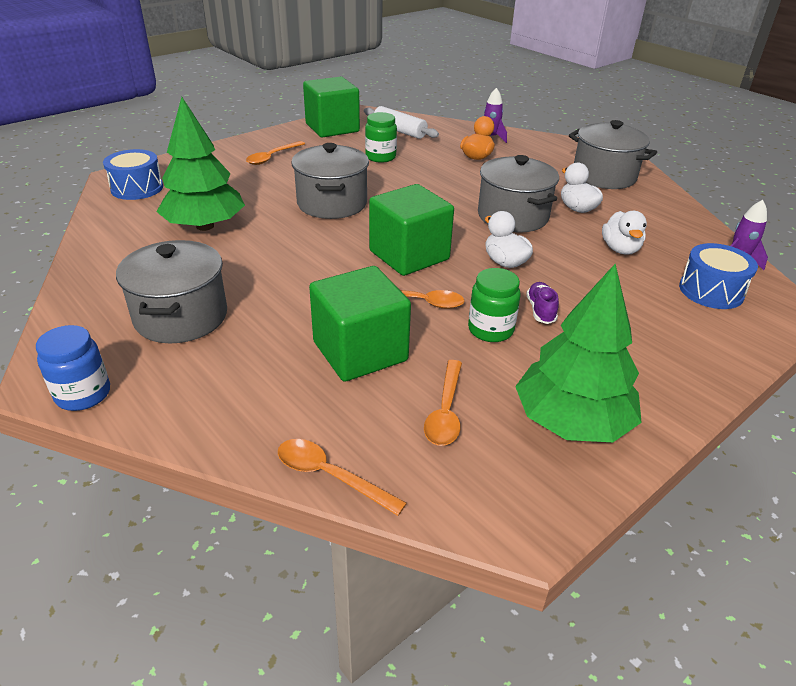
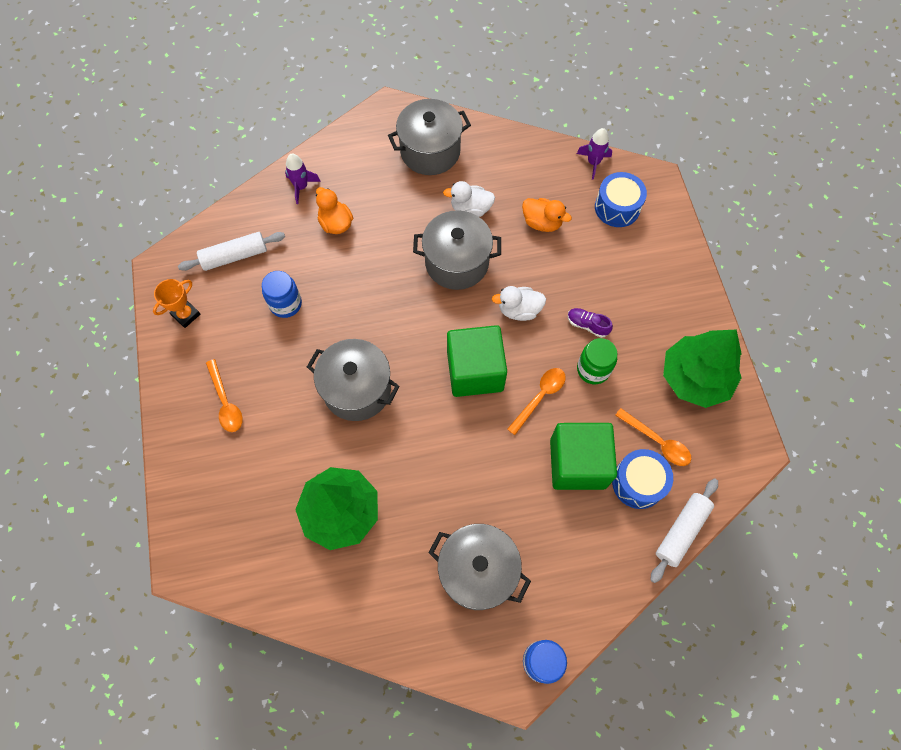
camera: 60 degrees left, 30 degrees up
blue drum [103,149,163,200] -> blue drum moved to [612,449,673,509]
orange spoon [278,439,407,516] -> white rolling pin [650,479,718,583]
green cube [303,77,360,137] -> orange trophy [153,279,200,328]
green jar [365,112,397,163] -> blue jar [262,271,302,318]
white duck [602,211,647,255] -> orange duck [522,198,572,232]

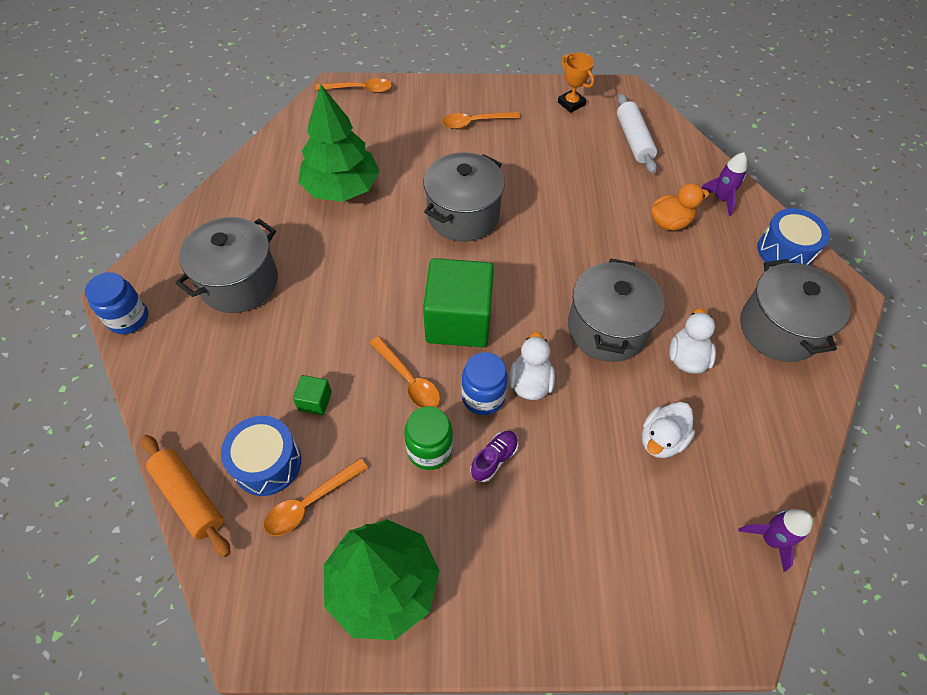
camera: 100 degrees right, 10 degrees down
blue jar [262,271,302,318] -> blue jar moved to [461,352,508,415]
orange duck [522,198,572,232] -> white duck [642,402,695,458]
green cube [550,423,617,490] -> green cube [293,375,332,415], size x0.42
blue drum [595,172,647,227] -> blue drum moved to [757,208,830,267]
white rolling pin [650,479,718,583] -> orange rolling pin [141,435,231,557]
none -> orange spoon [315,78,392,93]

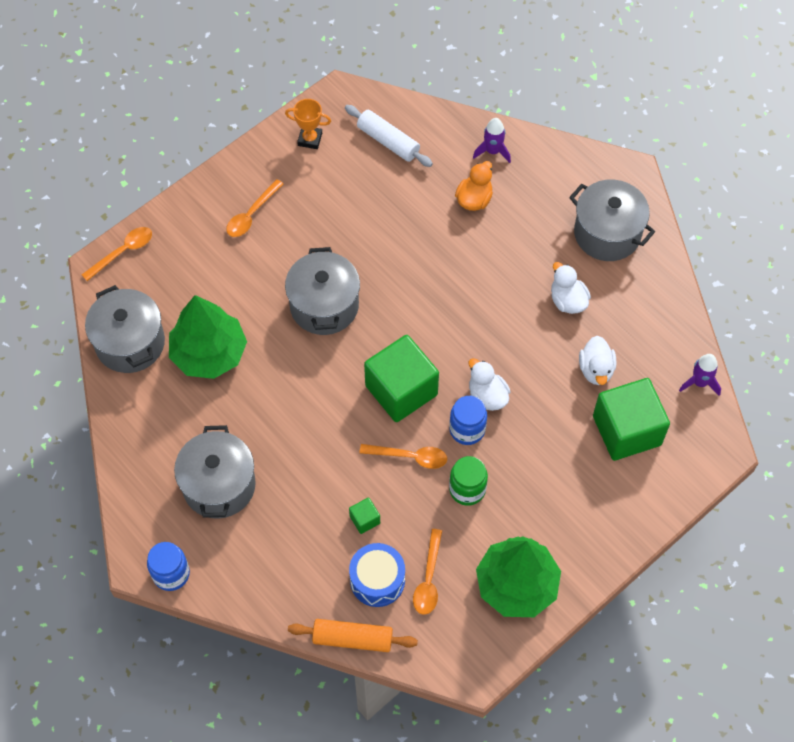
camera: 40 degrees left, 5 degrees up
purple shoe [470,431,518,482] -> none
grey pot [568,259,664,362] -> grey pot moved to [85,285,165,373]
blue drum [757,208,830,267] -> none
none -> green cube [593,378,670,461]

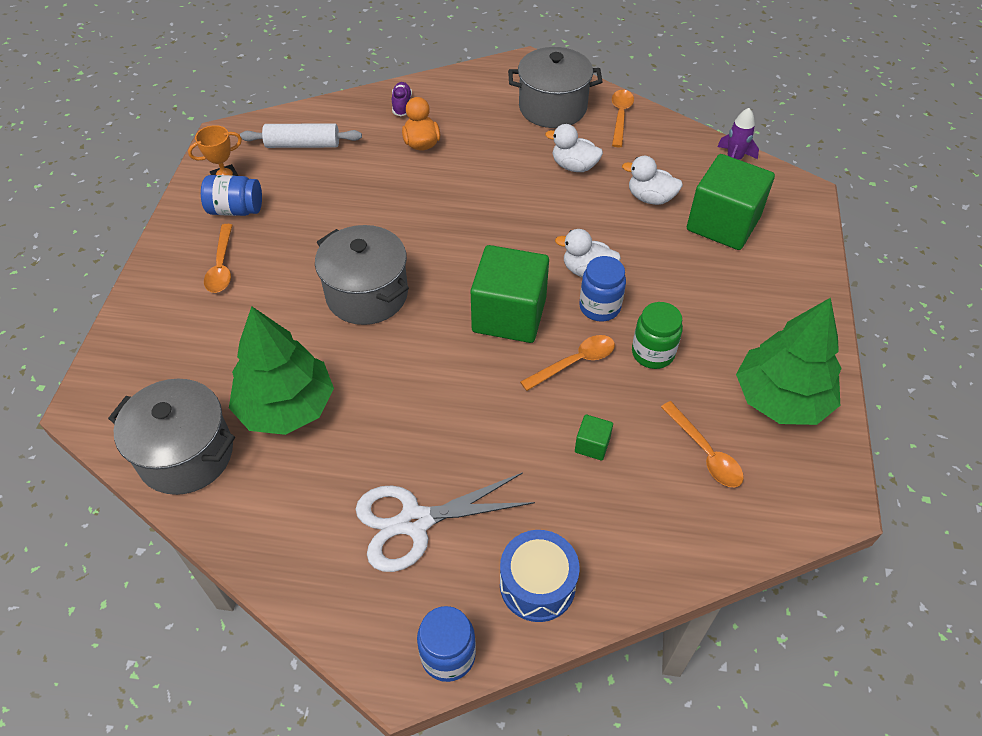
camera: 40 degrees left, 10 degrees down
orange spoon [81,227,152,281] -> orange spoon moved to [612,90,634,147]
grey pot [174,425,256,519] -> white scissors [355,472,535,572]
orange rolling pin [288,619,418,652] -> none
blue drum [349,543,405,607] -> blue drum moved to [500,530,580,622]
purple rocket [473,118,511,163] -> purple shoe [392,82,412,116]
white duck [579,336,616,385] -> white duck turned 150 degrees clockwise [622,156,683,205]
none -> blue jar [201,175,262,216]

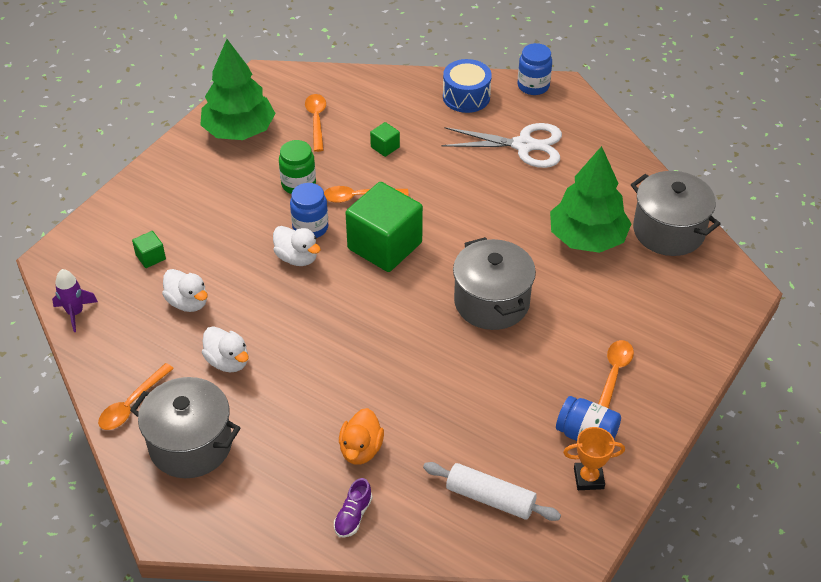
camera: 155 degrees left, 5 degrees down
green cube [687,154,775,250] -> green cube [132,231,166,268], size x0.42

